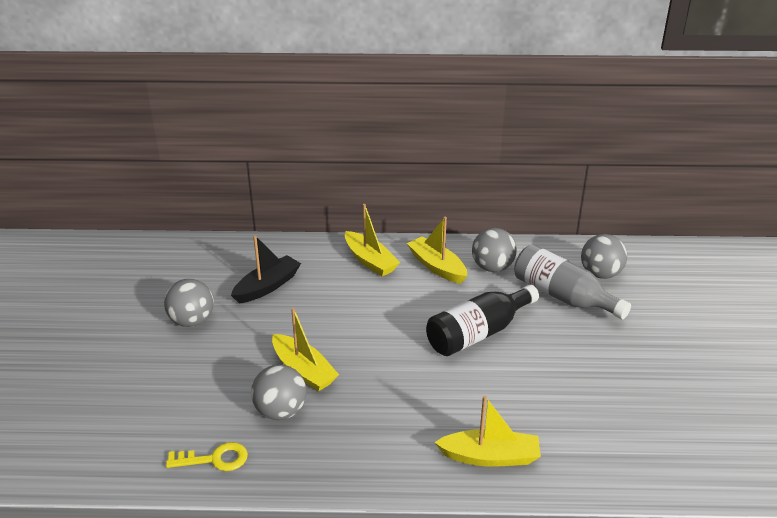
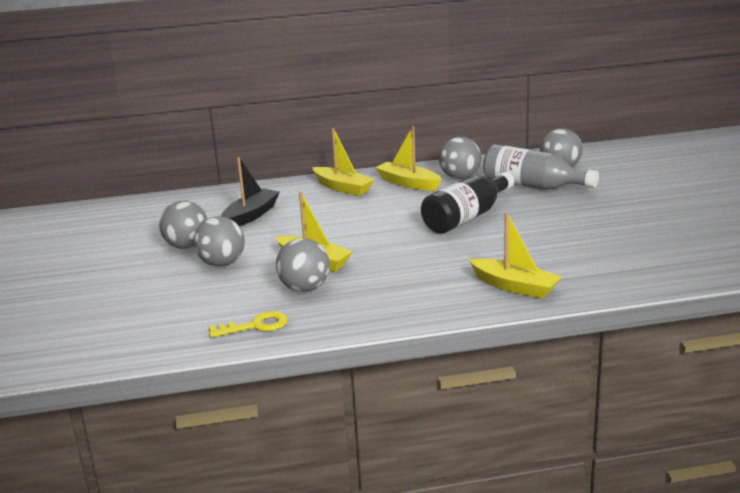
camera: 10 degrees left, 10 degrees down
yellow boat [434,396,541,467] -> yellow boat turned 45 degrees clockwise [469,212,562,299]
none -> grey ball [193,216,245,267]

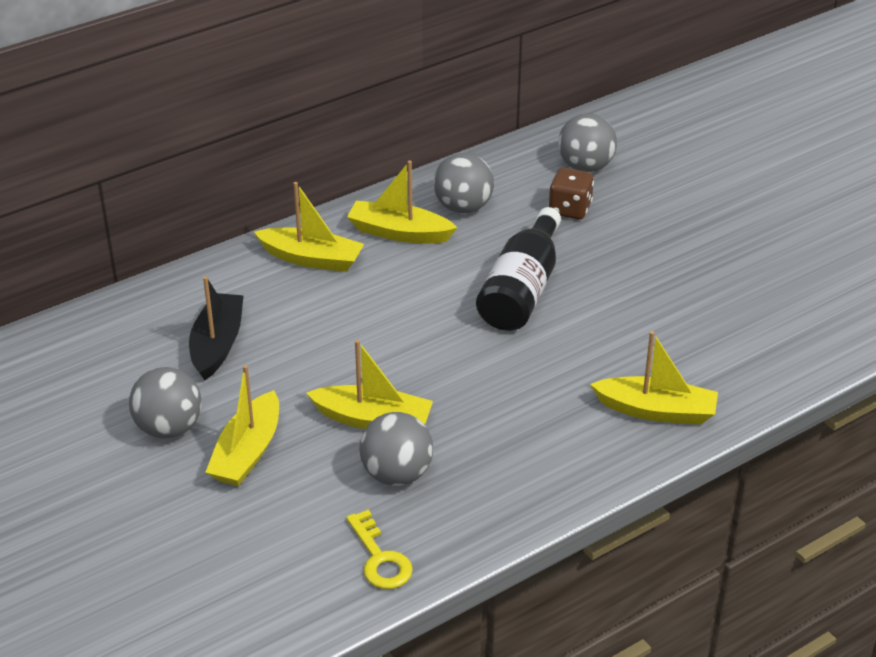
camera: 25 degrees left, 15 degrees up
grey ball [193,216,245,267] -> yellow boat [205,365,279,486]
yellow key [208,311,288,338] -> yellow key turned 105 degrees clockwise [346,510,413,589]
grey bottle [483,144,599,190] -> brown dice [548,168,594,219]

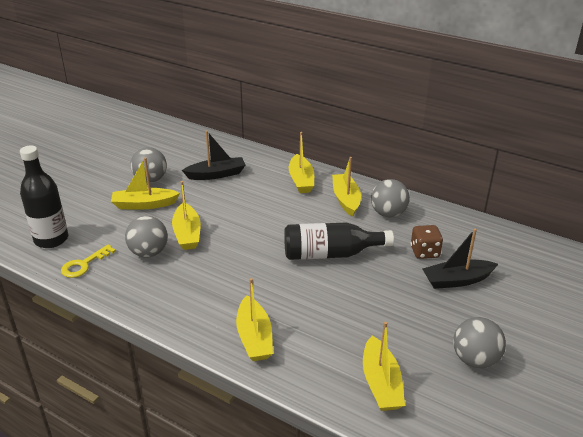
camera: 65 degrees right, 5 degrees down
grey ball [558,113,617,172] -> grey ball moved to [453,317,506,368]
none -> black bottle [20,145,68,248]
none -> yellow boat [363,322,405,411]
none -> black boat [422,229,498,289]

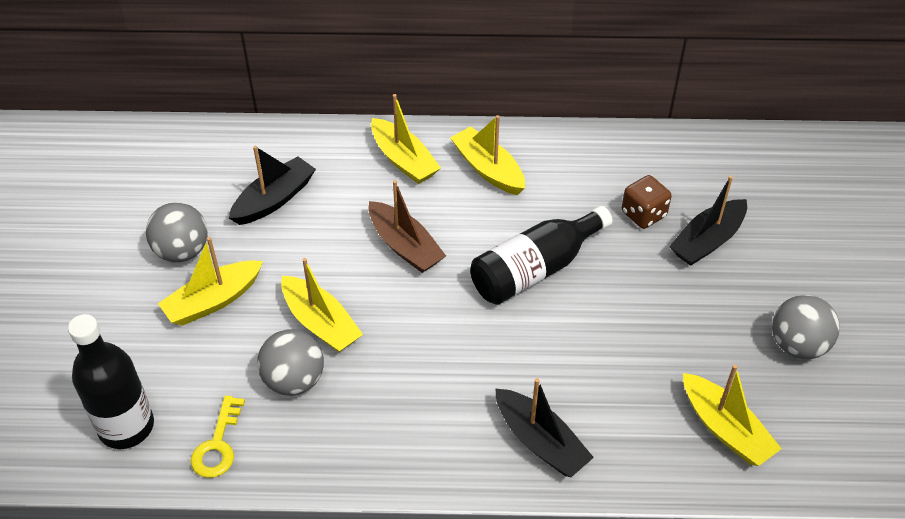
camera: 30 degrees left, 15 degrees up
yellow boat [236,278,273,361] -> black boat [495,378,594,477]
grey ball [371,179,410,217] -> none
none -> brown boat [369,180,446,273]

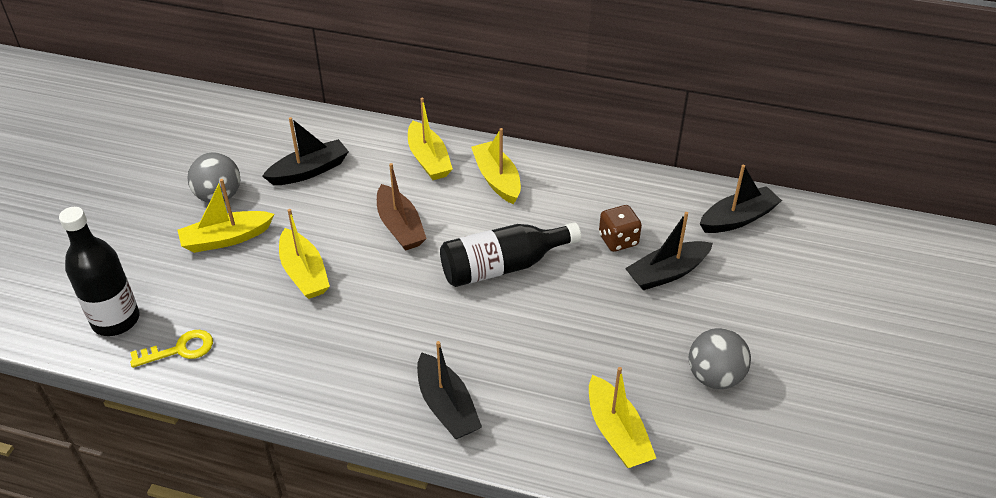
camera: 15 degrees right, 5 degrees down
yellow key [191,396,245,478] -> yellow key turned 135 degrees counterclockwise [130,330,213,368]
grey ball [257,329,324,396] -> none
none -> black boat [700,165,782,233]

